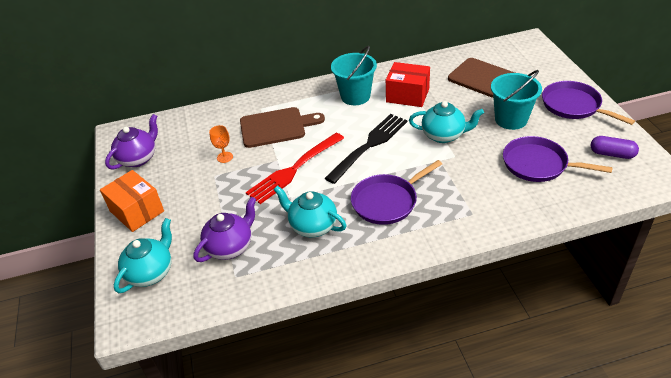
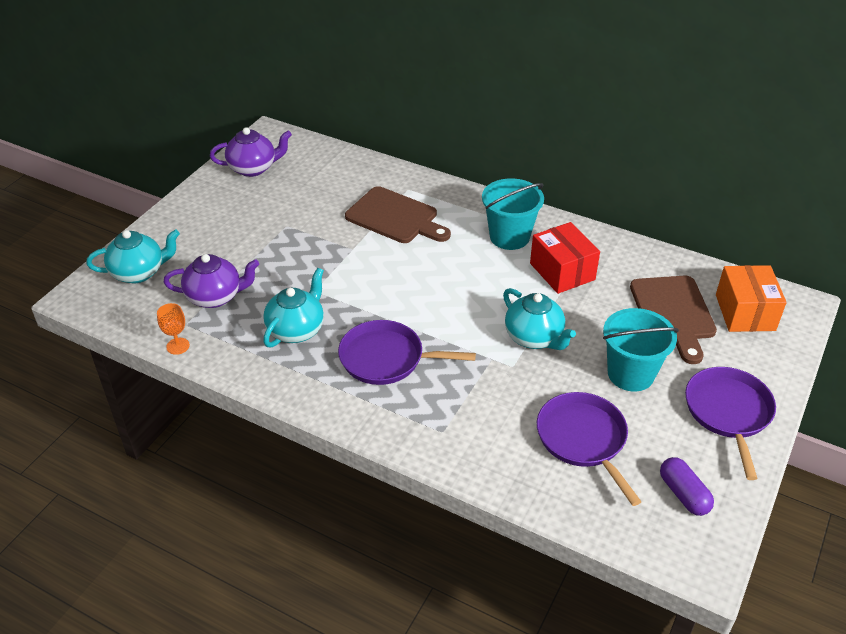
camera: 40 degrees right, 0 degrees up
orange box [100,170,164,232] -> orange box moved to [716,265,787,332]
orange goblet [209,125,233,163] -> orange goblet moved to [157,303,190,355]
red fork [246,133,344,204] -> none
turquoise teapot [273,185,346,237] -> turquoise teapot turned 45 degrees clockwise [263,268,324,348]
black fork [325,114,408,184] -> none

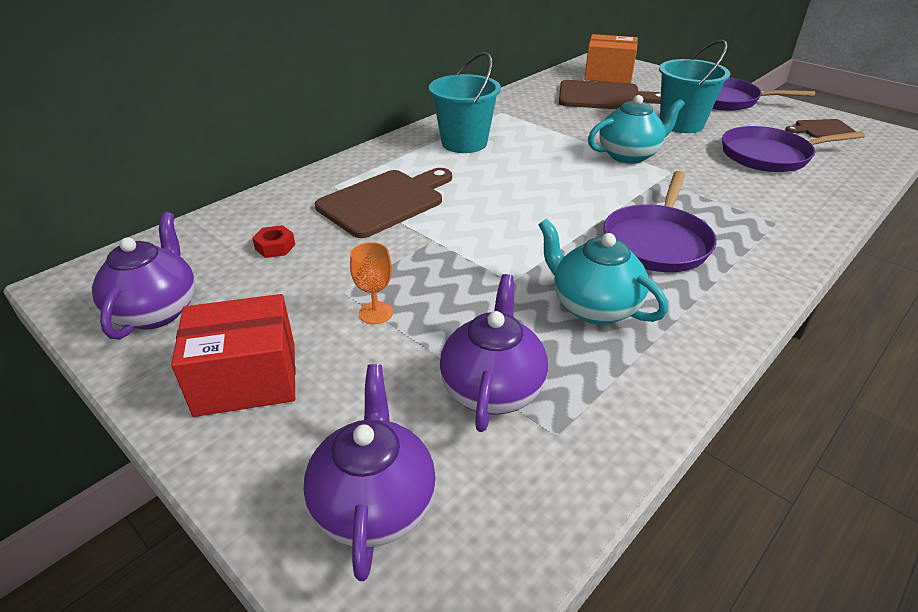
camera: 75 degrees left, 5 degrees down
turquoise teapot [86,229,180,283] -> purple teapot [303,364,436,581]
orange goblet [157,303,190,355] -> orange goblet moved to [350,242,393,324]
red box [530,222,600,294] -> red box moved to [171,294,295,417]
purple capsule [660,457,714,516] -> brown cutting board [785,119,856,138]
none -> red nut [252,225,295,258]

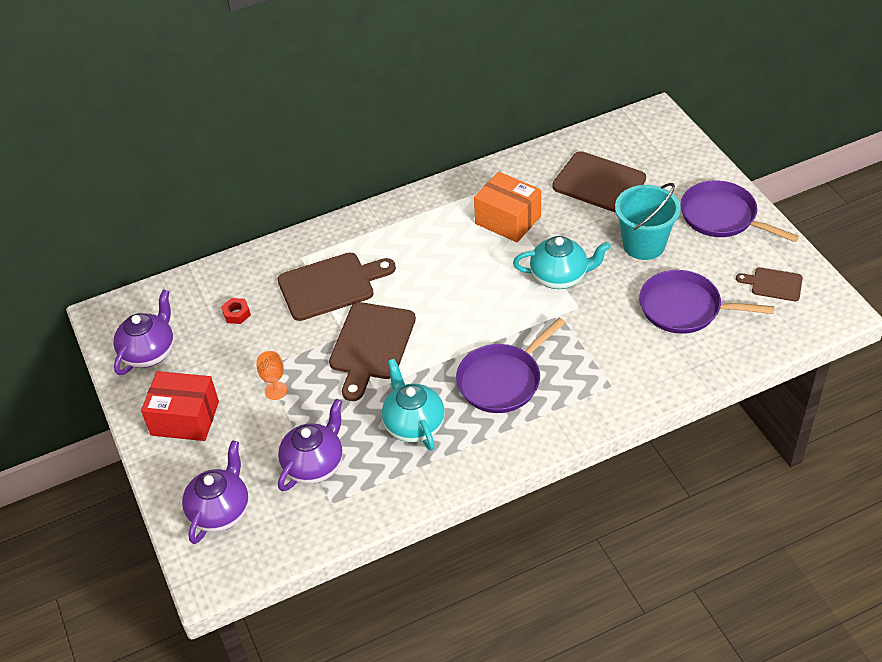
camera: 25 degrees right, 10 degrees up
turquoise bucket [429,52,501,153] -> none
orange box [584,34,638,83] -> orange box moved to [474,172,541,243]
none -> brown cutting board [329,302,416,401]

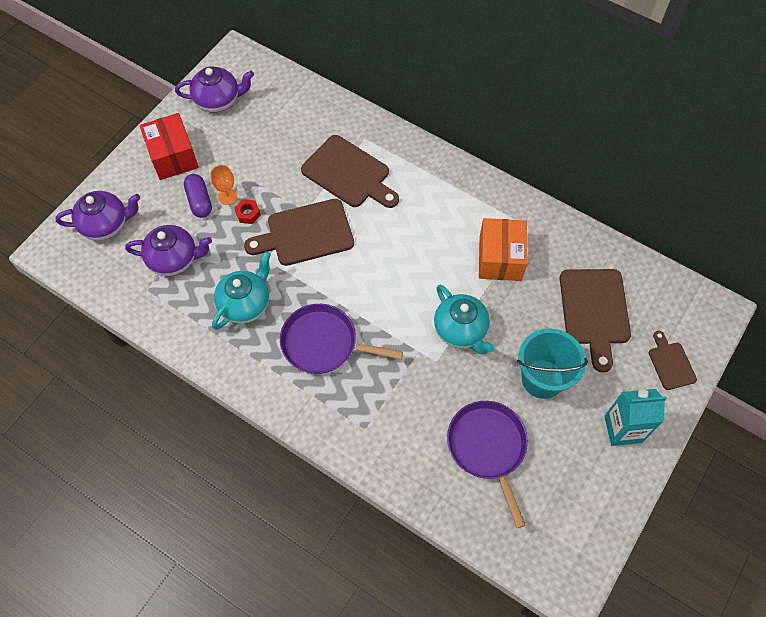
camera: 55 degrees right, 15 degrees up
red nut [221,298,251,324] -> red nut moved to [234,199,261,224]
purple pan [680,180,799,242] -> turquoise carton [604,389,667,446]
brown cutting board [736,267,803,301] -> brown cutting board moved to [649,331,697,390]
none -> purple capsule [184,174,212,218]

